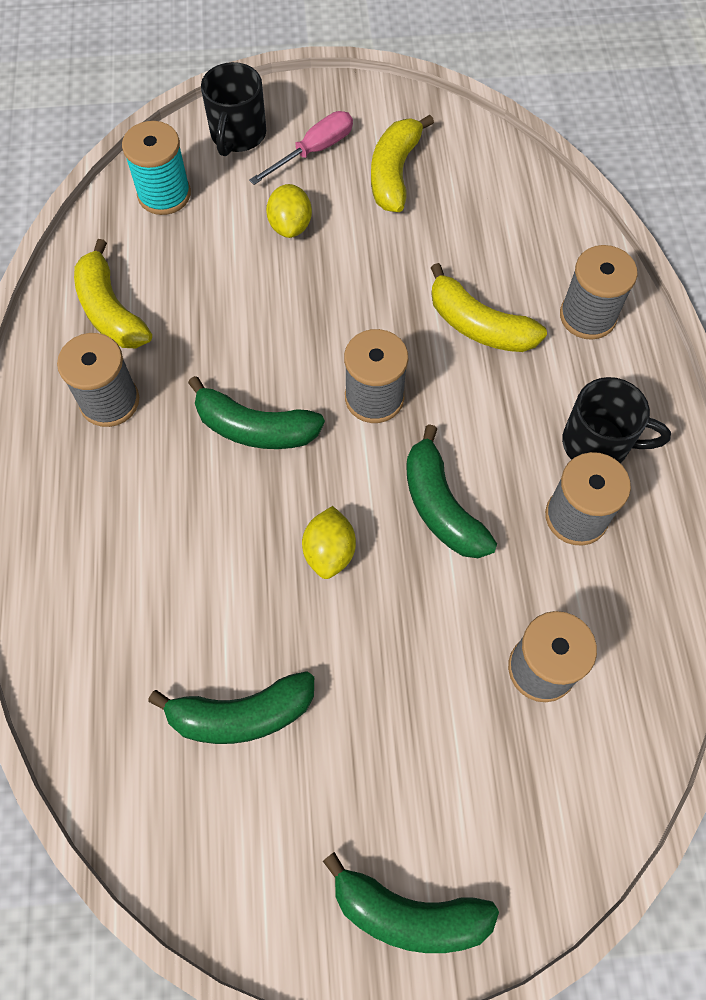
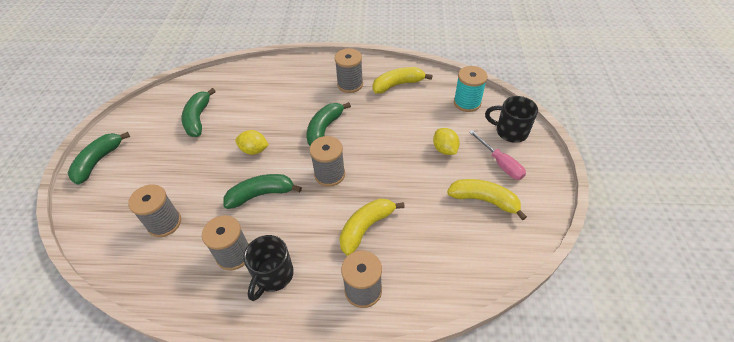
camera: 100 degrees right, 15 degrees down
yellow lemon [266,184,312,238] -> yellow lemon turned 60 degrees clockwise [433,128,460,155]

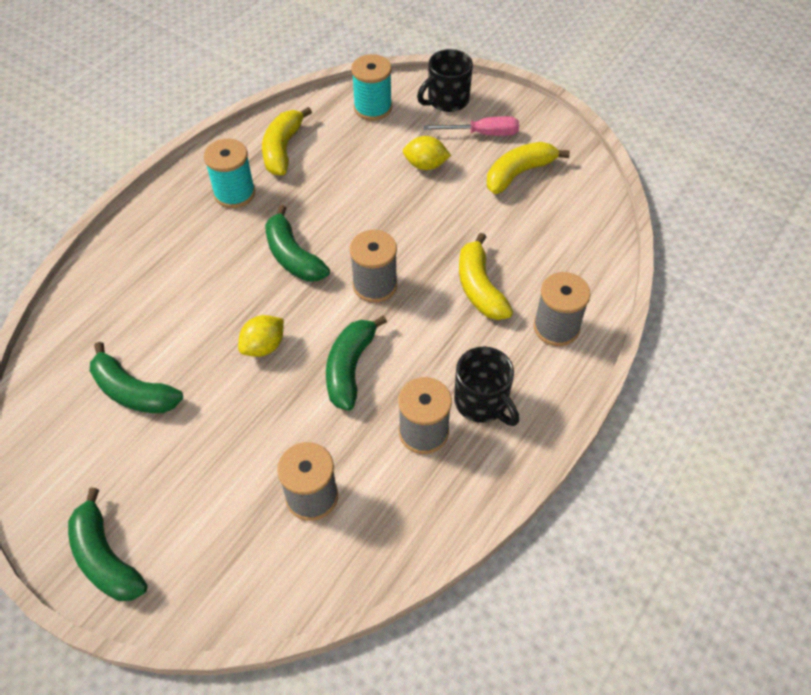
camera: 60 degrees left, 5 degrees up
grey spool [335,49,363,93] -> turquoise spool [204,139,255,208]

